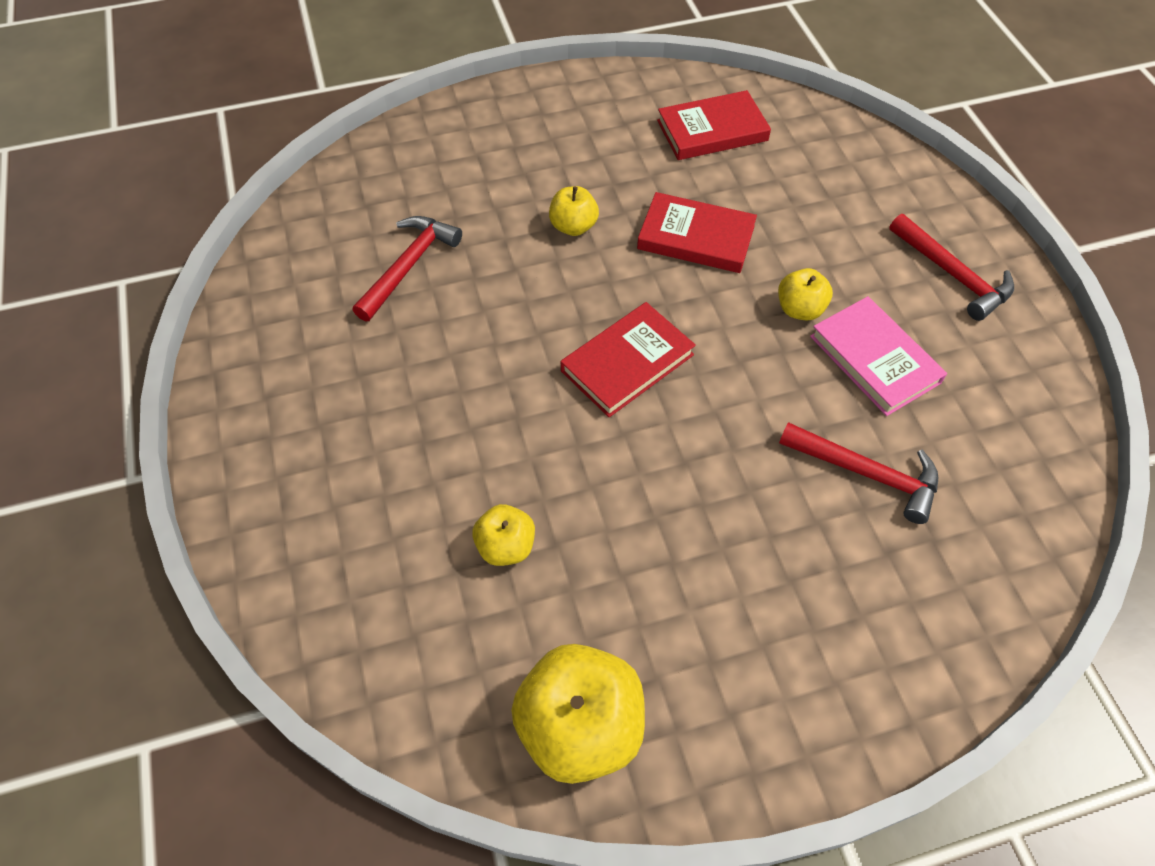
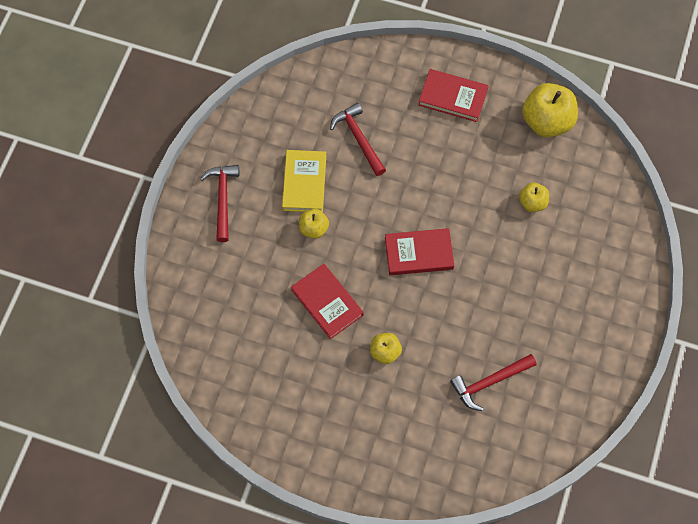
camera: 145 degrees left, 10 degrees up
red book [657,90,771,160] -> red book moved to [418,69,489,122]
pink book [810,296,947,416] -> yellow book [282,150,326,212]

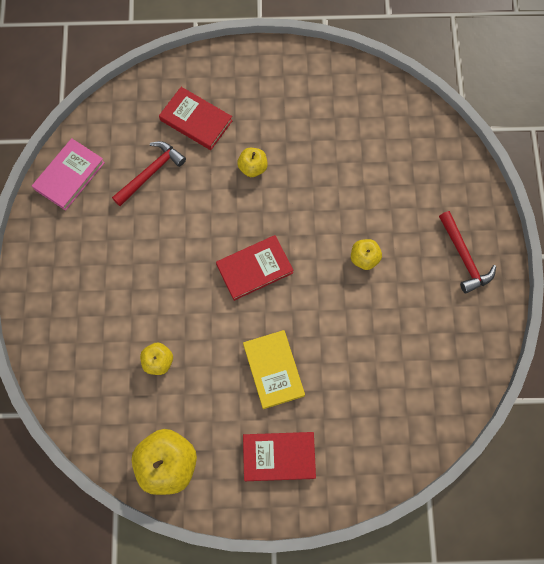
camera: 160 degrees right, 5 degrees up
yellow book [282,150,326,212] -> yellow book moved to [243,330,305,409]
red book [291,264,364,339] -> red book moved to [159,87,233,150]
red hammer [330,103,386,176] -> none
none -> pink book [32,138,105,211]

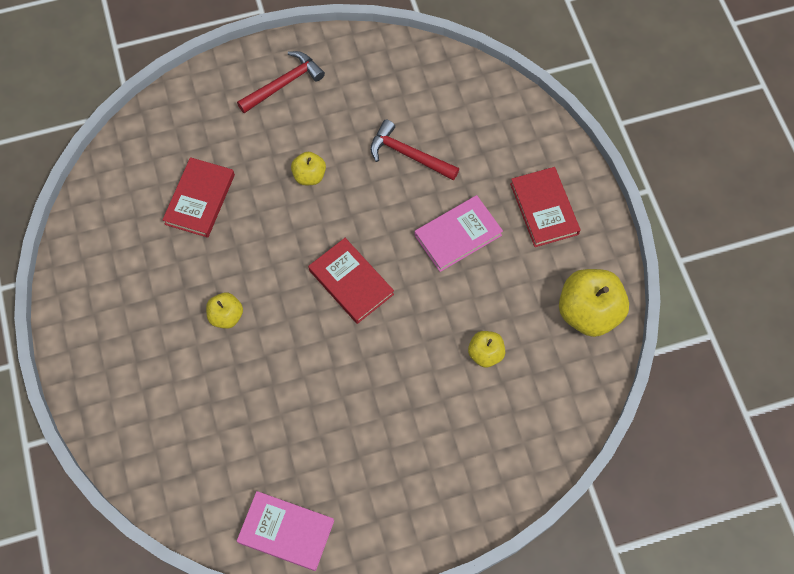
camera: 105 degrees left, 5 degrees down
red hammer [112,141,186,206] -> red hammer moved to [370,120,459,180]
red book [159,87,233,150] -> red book moved to [163,157,235,238]
yellow book [243,330,305,409] -> pink book [415,195,503,272]

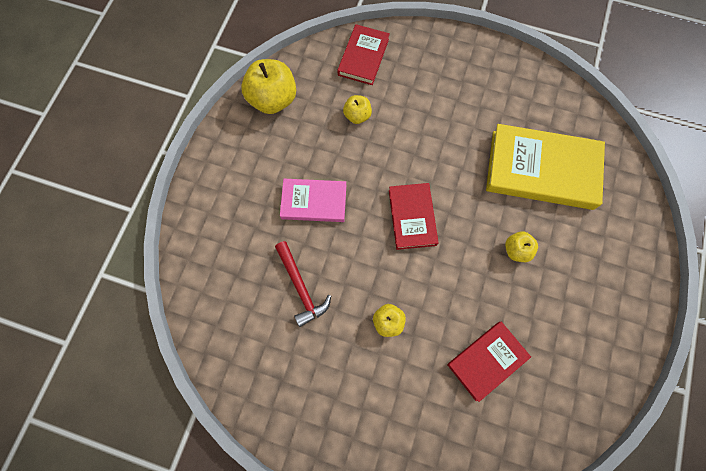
camera: 145 degrees left, 5 degrees up
red hammer [237,51,325,113] -> none
pink book [237,491,334,571] -> none
red book [510,167,581,247] -> red book moved to [337,24,390,85]
none -> yellow book [486,124,605,210]

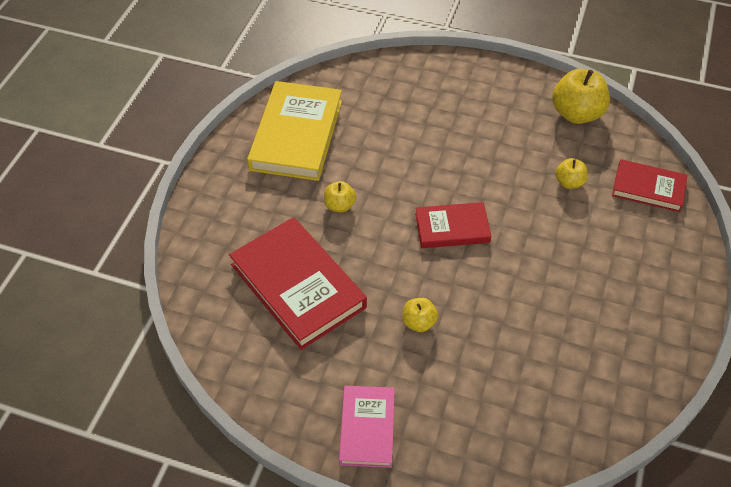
camera: 90 degrees right, 20 degrees down
red hammer [275,241,331,327] -> none
pink book [280,179,346,222] -> pink book moved to [339,386,395,468]
red book [447,322,531,402] -> red book [229,217,367,350], size x1.72
yellow book [486,124,605,210] -> yellow book moved to [247,81,342,181]

